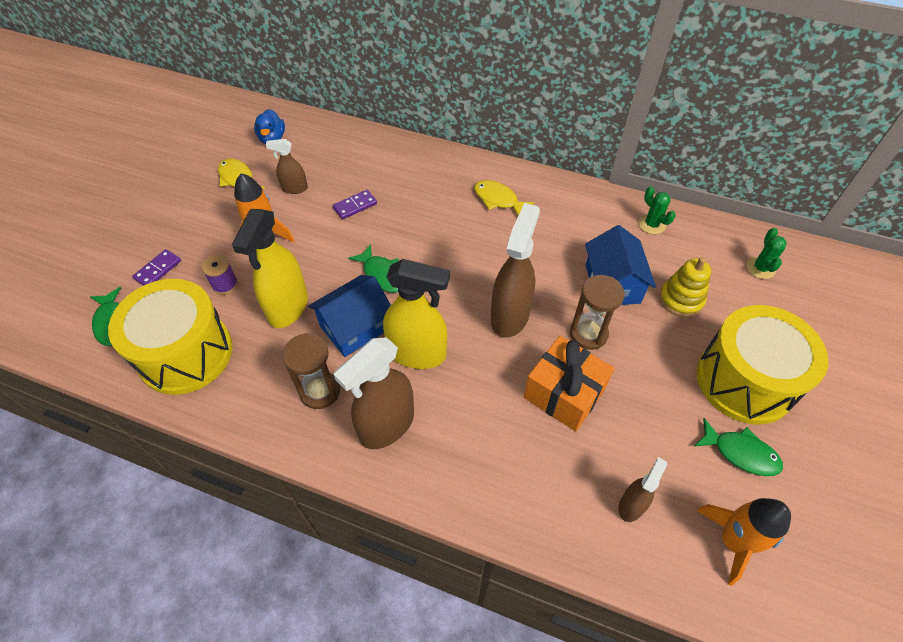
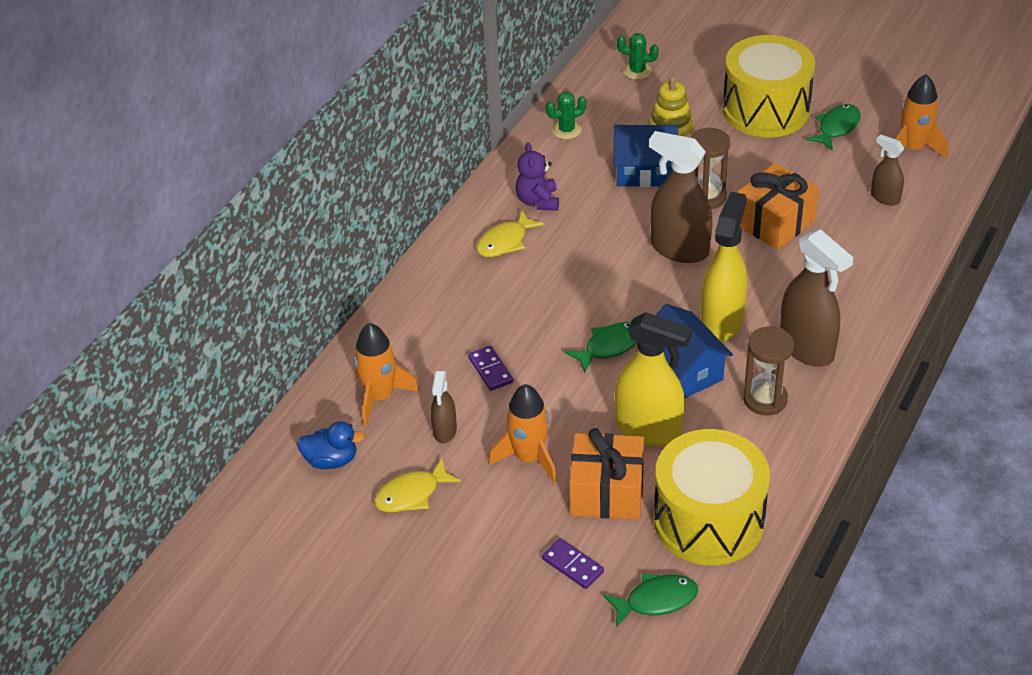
camera: 80 degrees left, 10 degrees down
purple spool [201,255,238,295] -> orange gift [569,428,644,520]
none -> orange rocket [354,323,420,426]
none -> purple teddy bear [516,142,559,211]

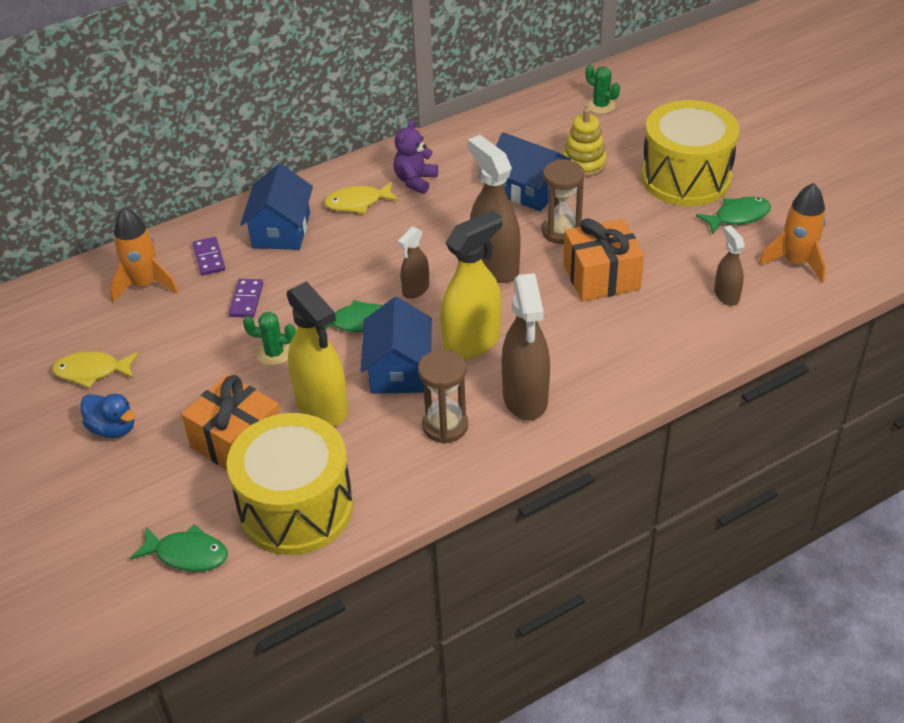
camera: 30 degrees right, 0 degrees up
blue duck [297,421,365,469] -> blue duck moved to [80,394,135,438]
brown spray bottle [431,371,457,443] -> brown spray bottle moved to [398,227,429,299]
orange rocket [488,384,557,483] -> none
purple domino [542,538,604,589] -> purple domino moved to [193,237,225,276]
green cactus [546,92,587,139] -> green cactus moved to [243,312,296,366]
none -> blue house [240,164,313,250]

